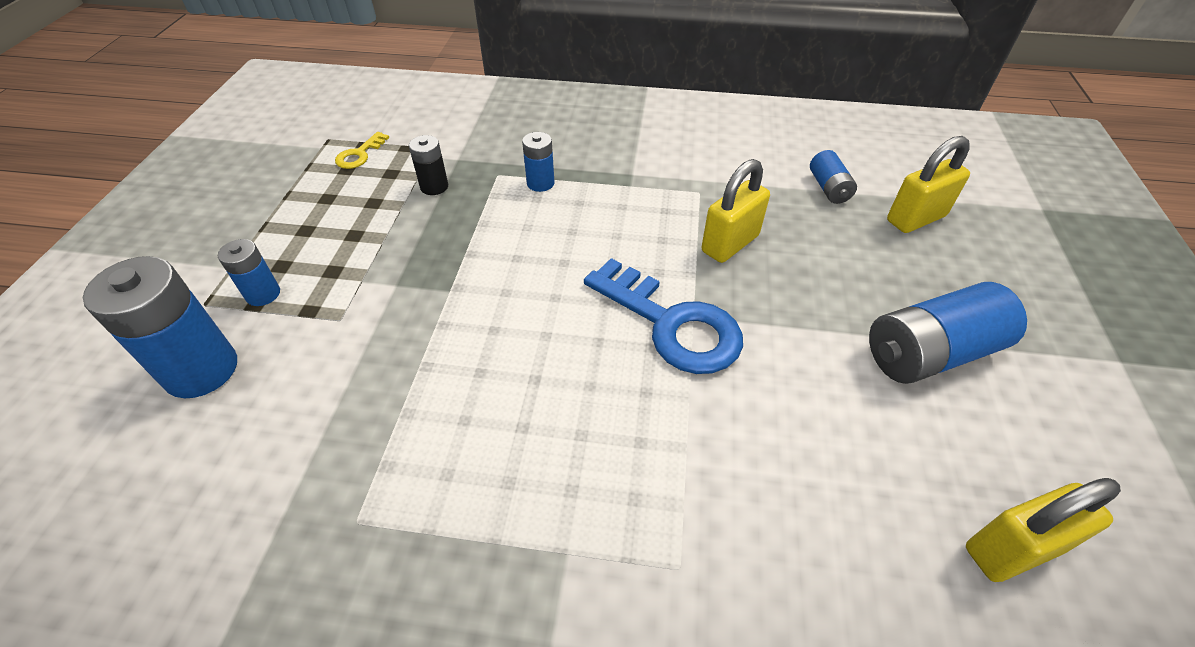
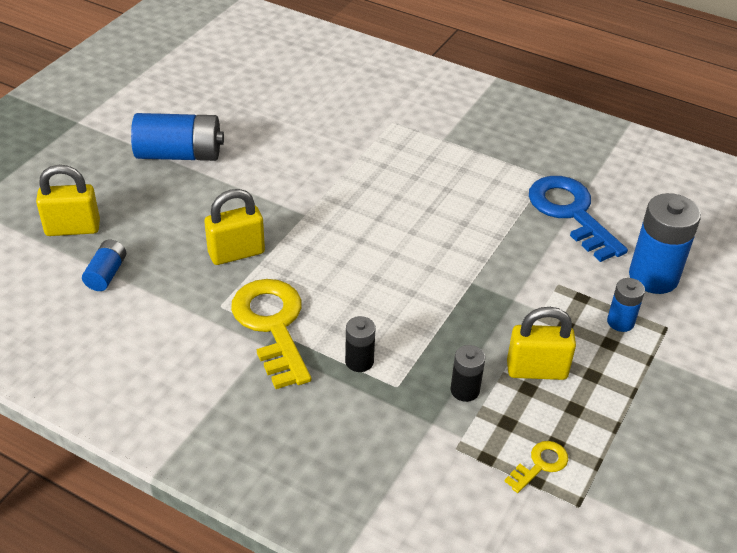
camera: 160 degrees left, 5 degrees down
blue battery [522,132,555,192] -> black battery [345,316,375,372]
blue key [584,258,743,374] -> blue key moved to [529,176,628,262]
yellow padlock [966,478,1121,582] -> yellow padlock moved to [507,307,576,380]
none -> yellow key [231,279,311,389]

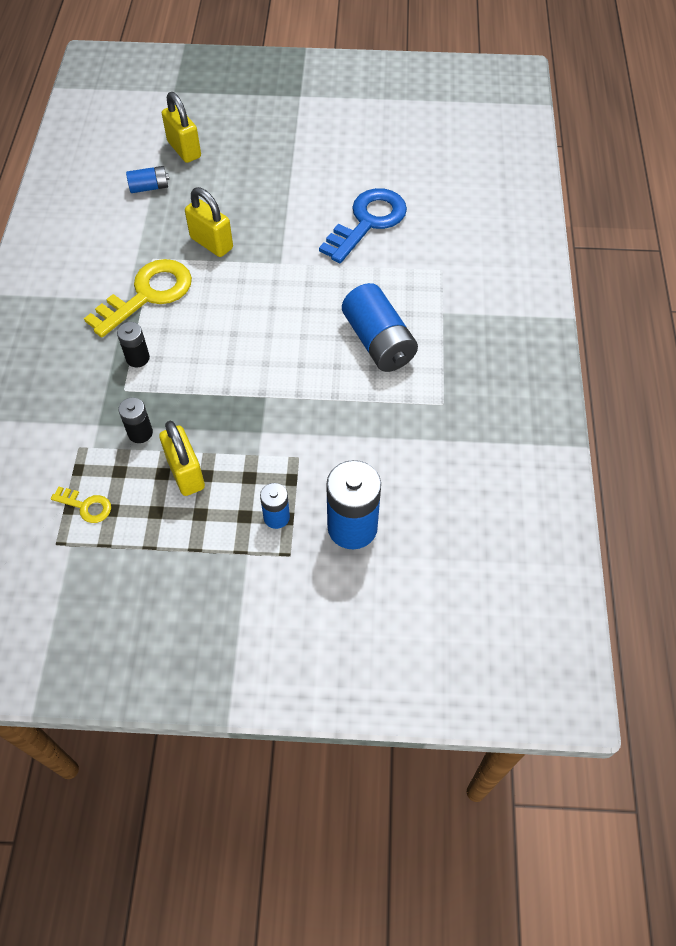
camera: 65 degrees right, 15 degrees up
blue battery [131,113,224,161] -> blue battery moved to [342,283,418,372]
blue key [529,176,628,262] -> blue key moved to [319,188,407,263]

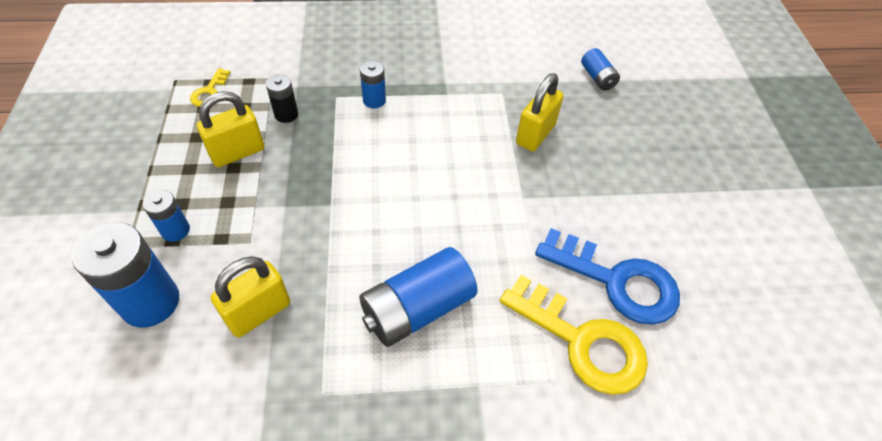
camera: 80 degrees right, 5 degrees down
yellow key [84,259,192,337] -> yellow key moved to [500,275,648,395]
black battery [117,322,150,367] -> blue battery [360,61,386,108]
yellow padlock [162,92,201,163] -> yellow padlock moved to [210,256,290,338]

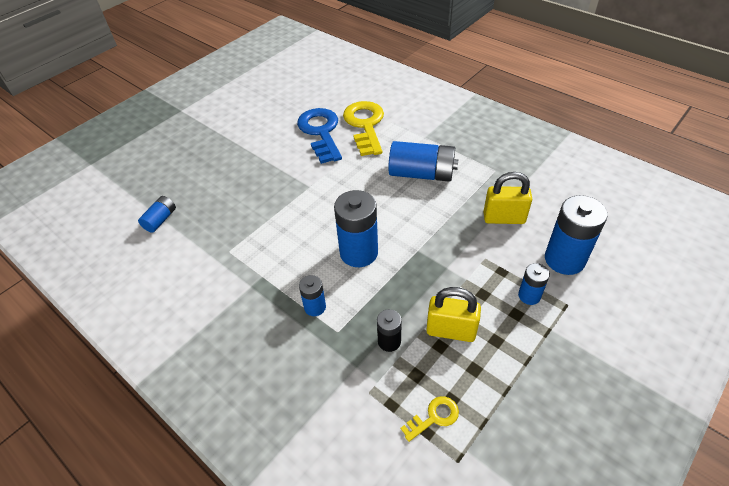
camera: 130 degrees left, 5 degrees down
yellow padlock [516,73,564,152] -> none
none -> blue battery [334,190,378,267]

